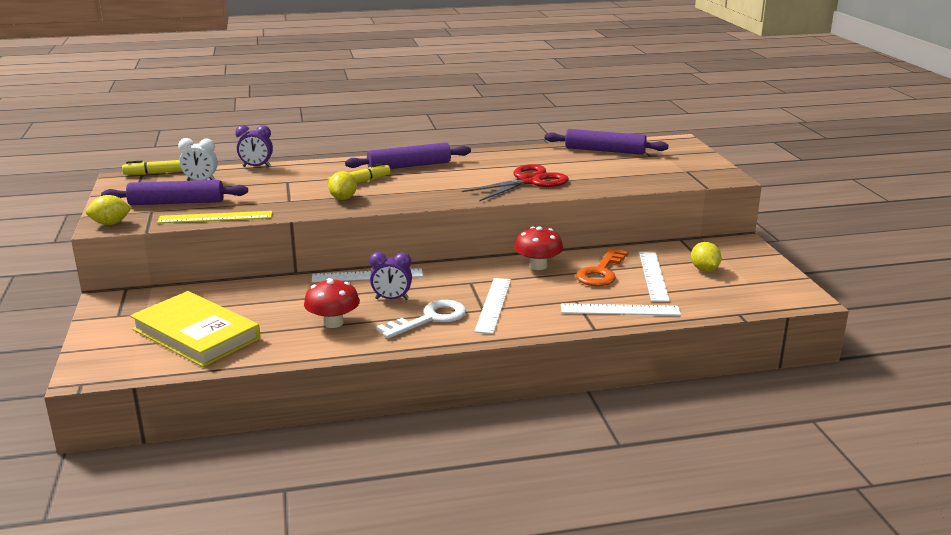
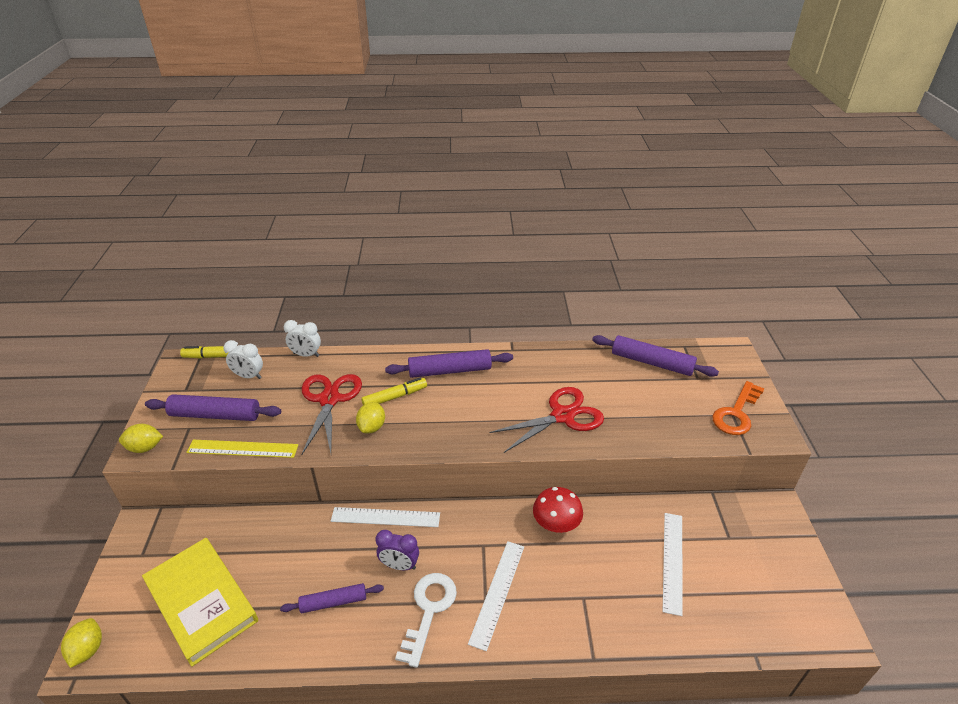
camera: 10 degrees right, 15 degrees up
purple clock [235,125,273,167] -> white clock [284,320,321,357]
red mushroom [304,278,360,328] -> purple rolling pin [280,583,384,613]
white key [376,300,466,339] -> white key turned 45 degrees counterclockwise [395,573,457,668]
white ruler [561,303,681,316] -> none
orange key [576,248,629,286] -> orange key moved to [712,381,765,435]
yellow lemon [691,242,722,272] -> yellow lemon moved to [61,618,102,668]
none -> red scissors [301,374,362,455]

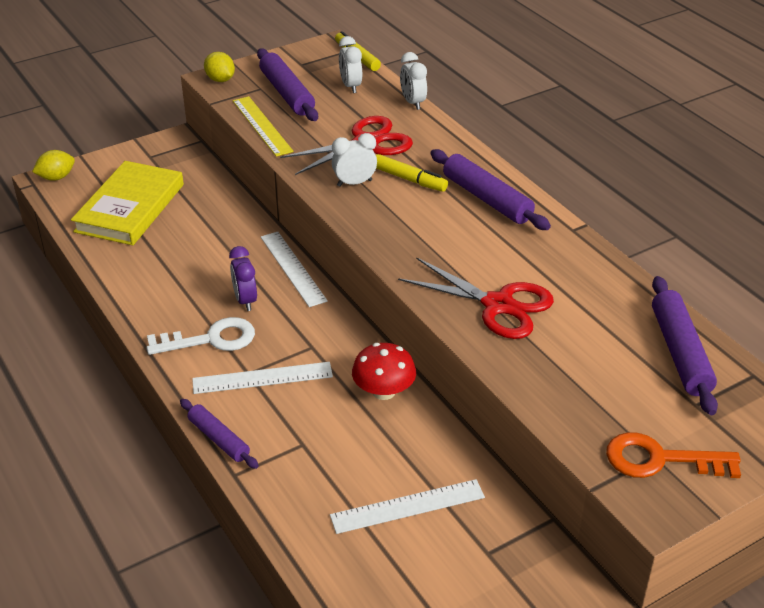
camera: 60 degrees right, 0 degrees up
purple rolling pin [280,583,384,613] -> purple rolling pin moved to [180,399,259,469]
yellow lemon [356,402,385,433] -> white clock [332,133,377,187]

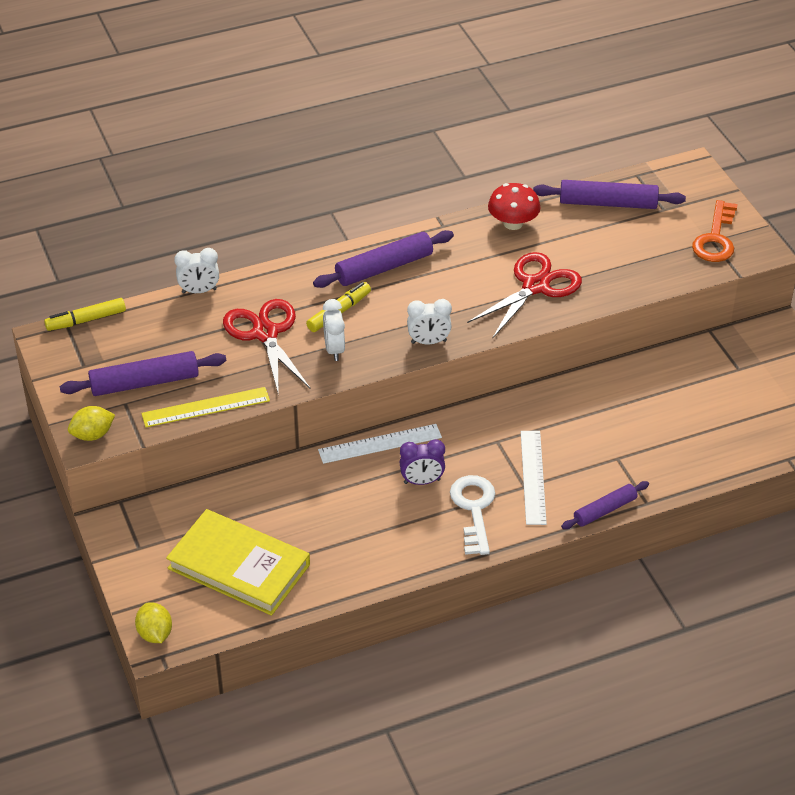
camera: 80 degrees left, 5 degrees up
white ruler [330,479,485,534] -> none
white clock [339,36,362,93] -> white clock moved to [407,299,452,344]
red mushroom [352,343,416,400] -> red mushroom moved to [488,183,541,230]

